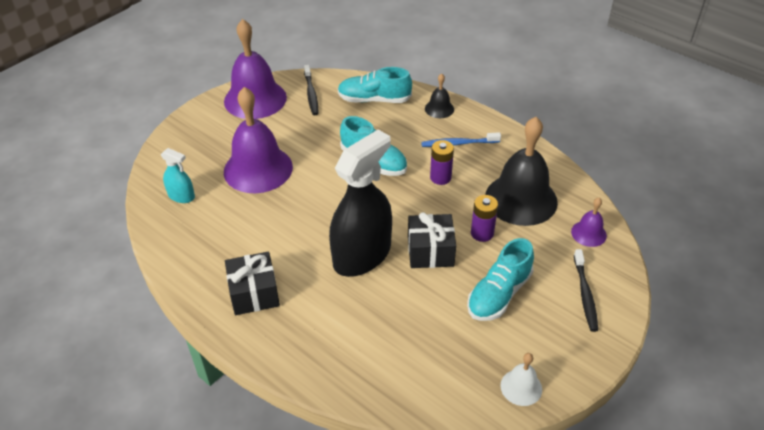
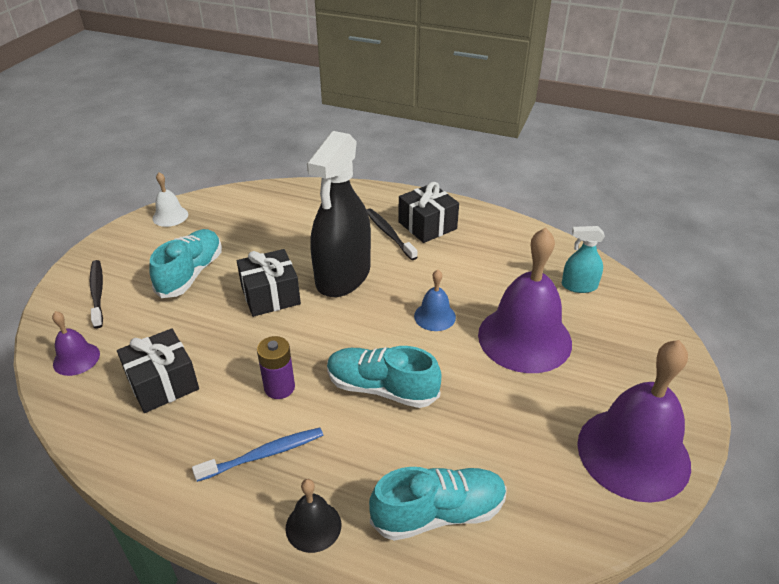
camera: 160 degrees right, 5 degrees down
black toothbrush [304,65,318,115] -> black toothbrush moved to [367,208,417,260]
purple battery [471,195,498,242] -> none
black bell [485,117,558,226] -> black gift [117,328,199,413]
none -> blue bell [414,270,456,331]

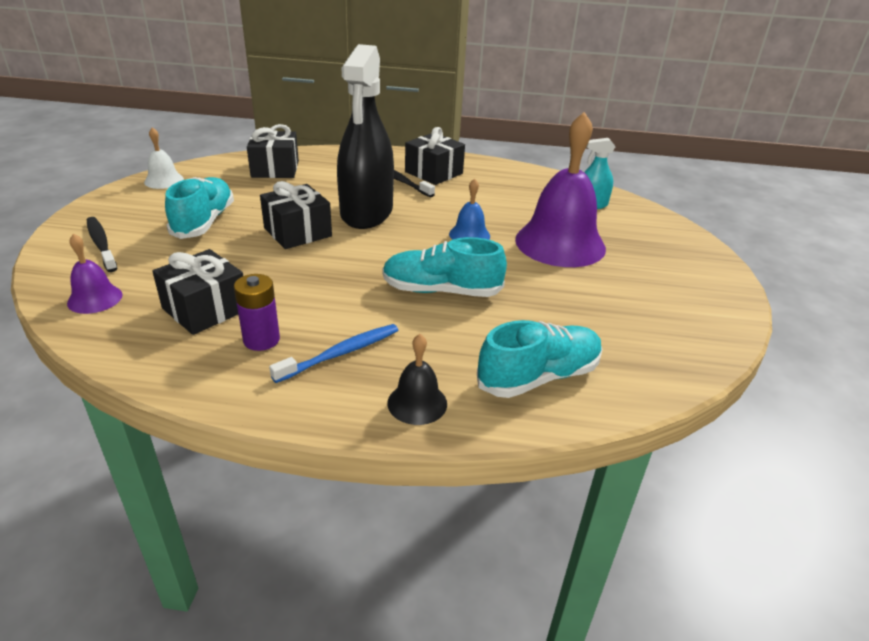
camera: 15 degrees left, 5 degrees down
purple battery [257,336,295,399] -> purple battery moved to [234,274,280,351]
purple bell [577,340,691,503] -> none
none -> black gift [247,124,299,178]

